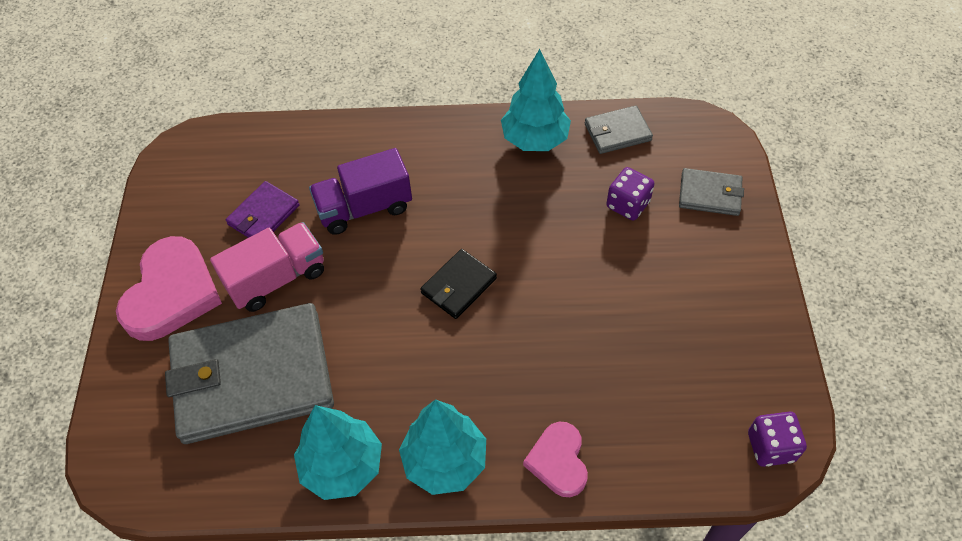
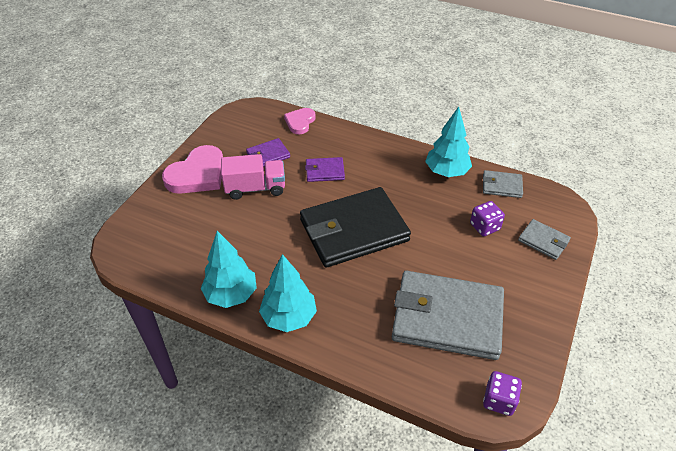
camera: 25 degrees right, 10 degrees down
grey wallet [165,303,334,444] -> grey wallet moved to [392,271,504,360]
purple truck [309,148,412,235] -> purple wallet [305,157,345,182]
black wallet [420,249,497,319] -> black wallet [300,187,411,268], size x2.23
pink heart [523,422,588,497] -> pink heart moved to [284,108,316,134]

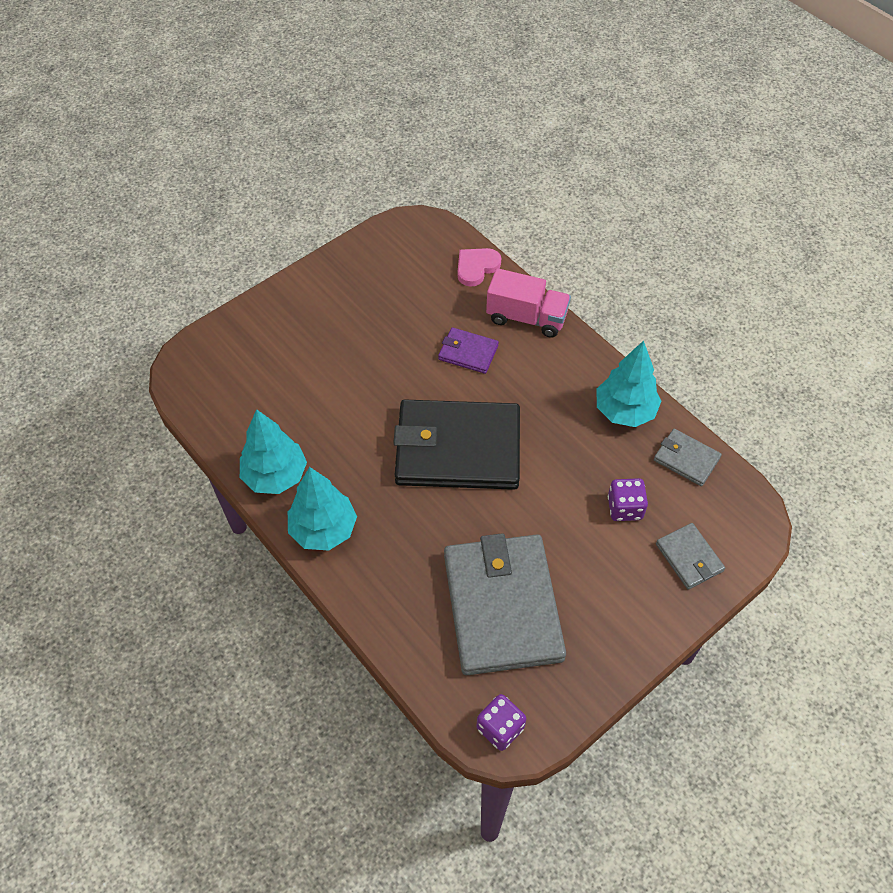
camera: 25 degrees right, 10 degrees up
pink heart [162,145,223,194] -> none
pink truck [221,154,285,200] -> pink truck moved to [486,268,571,338]
purple wallet [246,138,290,167] -> none
grey wallet [392,271,504,360] -> grey wallet turned 45 degrees clockwise [444,533,566,675]

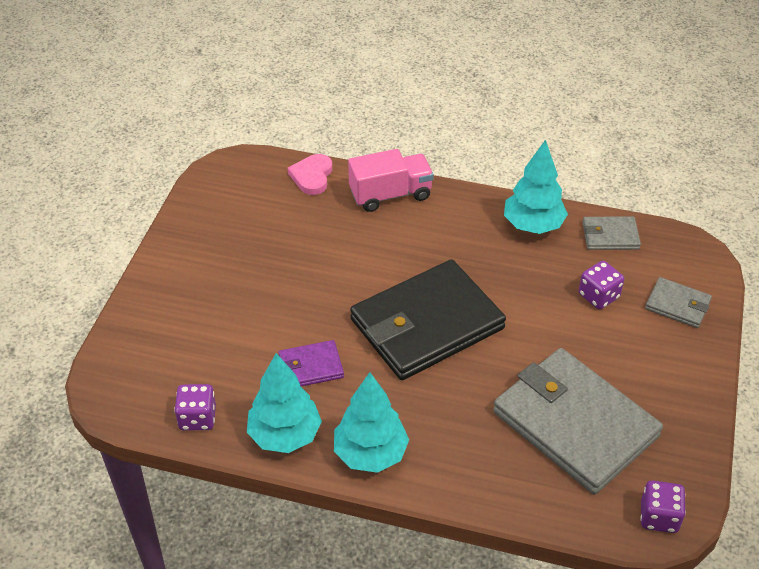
camera: 35 degrees left, 10 degrees down
purple wallet [438,327,499,374] -> purple wallet moved to [278,340,344,386]
none -> purple dice [174,384,216,431]

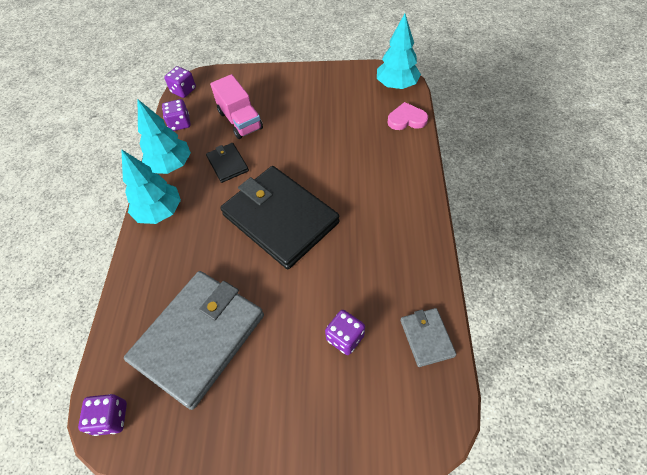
camera: 80 degrees right, 10 degrees up
purple wallet [278,340,344,386] -> black wallet [206,143,249,183]
pink truck [348,149,434,212] -> pink truck moved to [210,74,263,139]
turquoise tree [504,140,568,234] -> turquoise tree moved to [377,14,421,89]
grey wallet [645,277,712,328] -> none
none -> purple dice [164,66,196,98]

